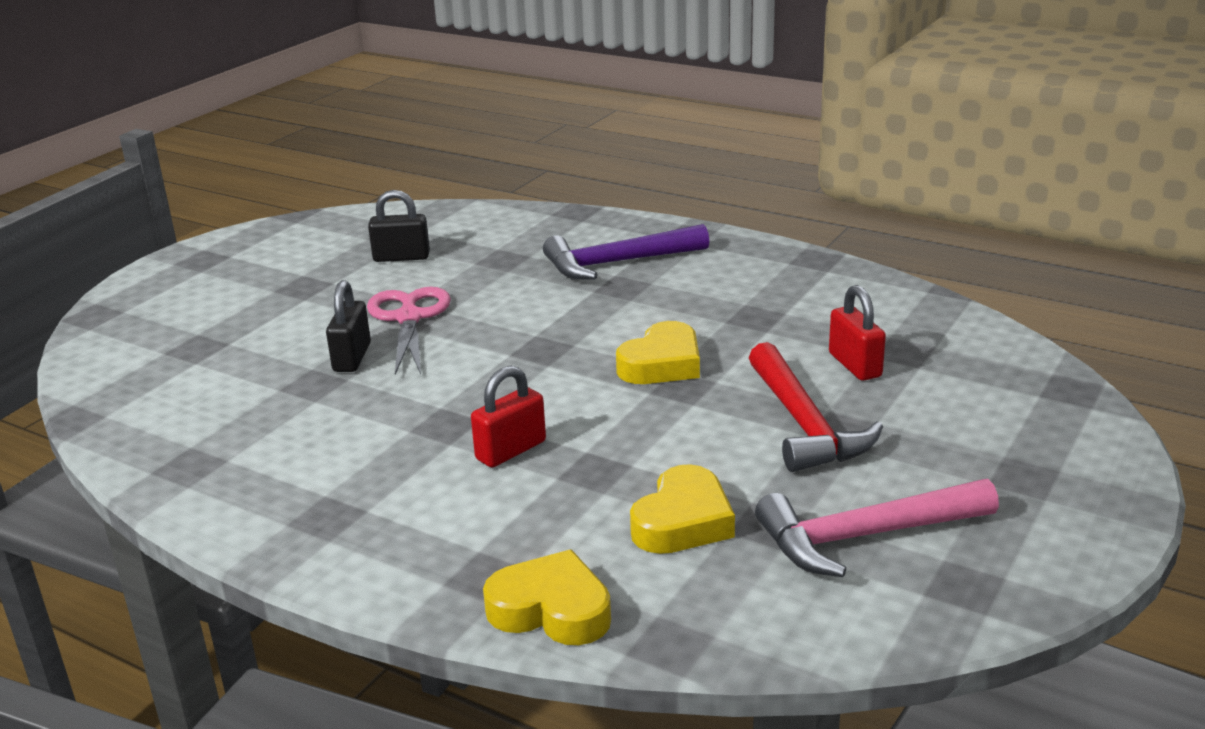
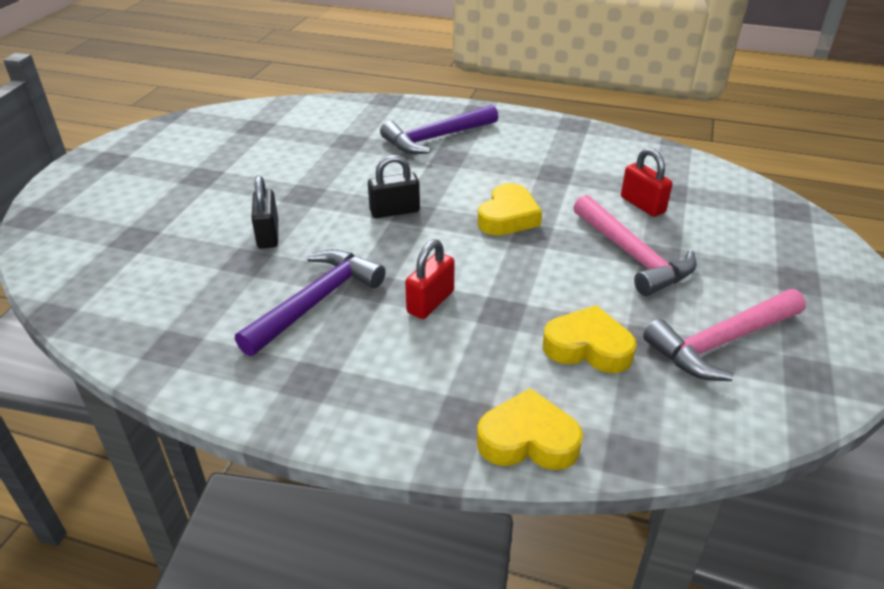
camera: 15 degrees left, 10 degrees up
pink scissors [367,287,451,375] -> none
black padlock [368,190,430,262] -> black padlock moved to [368,155,420,218]
yellow heart [630,464,735,554] -> yellow heart turned 90 degrees counterclockwise [543,305,637,373]
red hammer [749,342,883,472] -> pink hammer [573,195,697,296]
none -> purple hammer [235,249,386,356]

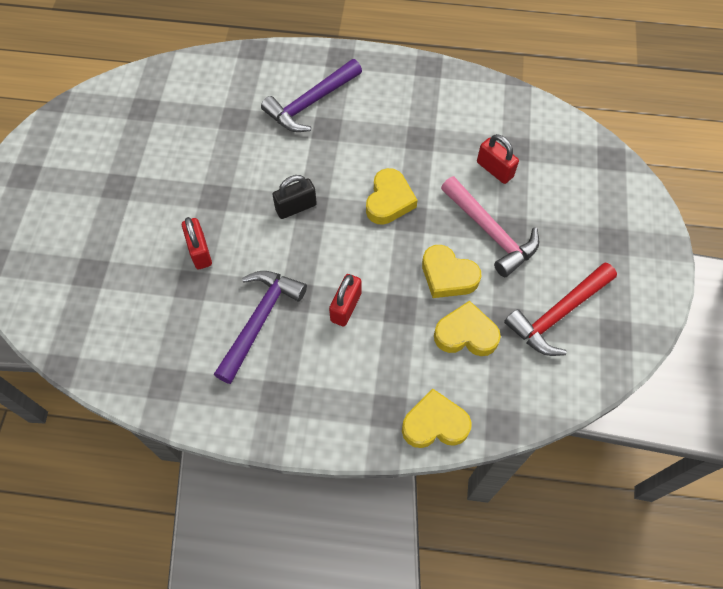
camera: 10 degrees left, 25 degrees up
black padlock [251,175,278,249] -> red padlock [182,217,212,269]
pink hammer [643,289,806,381] -> red hammer [504,262,617,356]
none -> yellow heart [422,245,481,298]

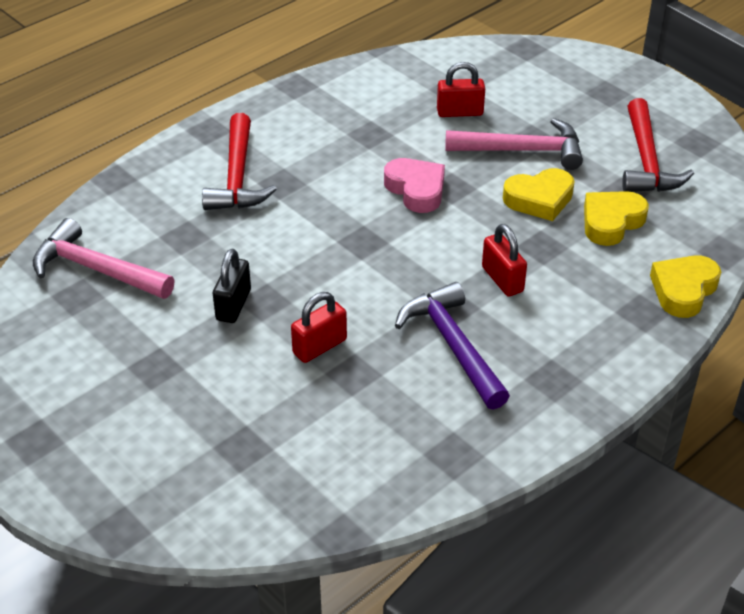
camera: 50 degrees left, 20 degrees down
red padlock [182,217,212,269] -> red padlock turned 60 degrees counterclockwise [291,292,347,363]
purple hammer [261,59,362,132] -> red hammer [202,113,277,210]
black padlock [272,175,317,219] -> black padlock moved to [213,249,251,323]
yellow heart [366,168,418,225] -> pink heart [384,158,445,213]
none -> pink hammer [33,218,175,299]

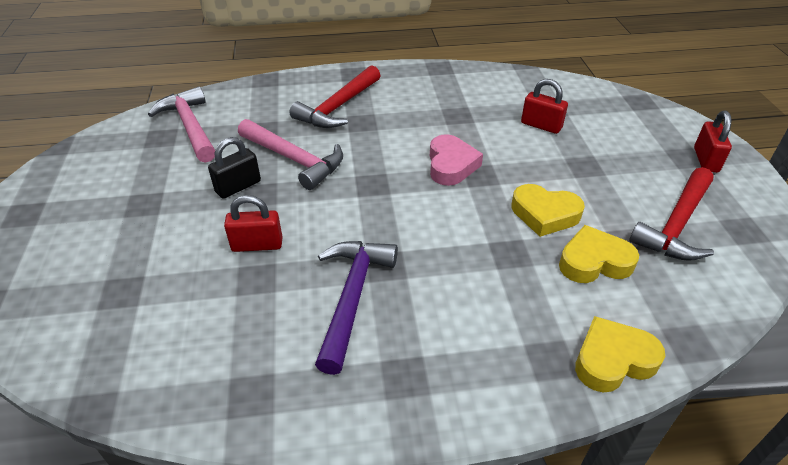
camera: 35 degrees right, 0 degrees up
pink hammer [445,118,583,170] -> pink hammer moved to [238,119,343,190]
red padlock [482,224,527,297] -> red padlock moved to [694,111,732,173]

